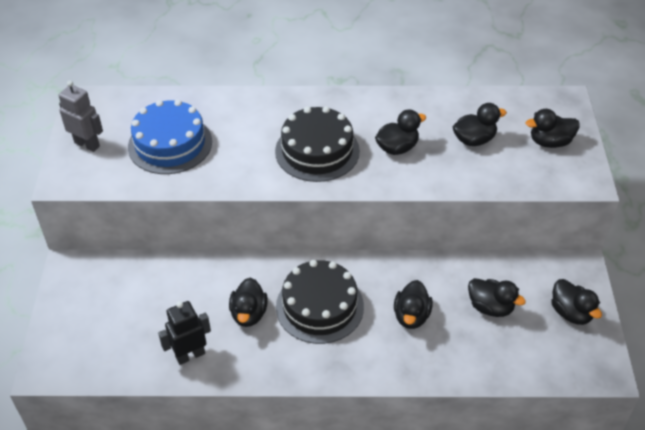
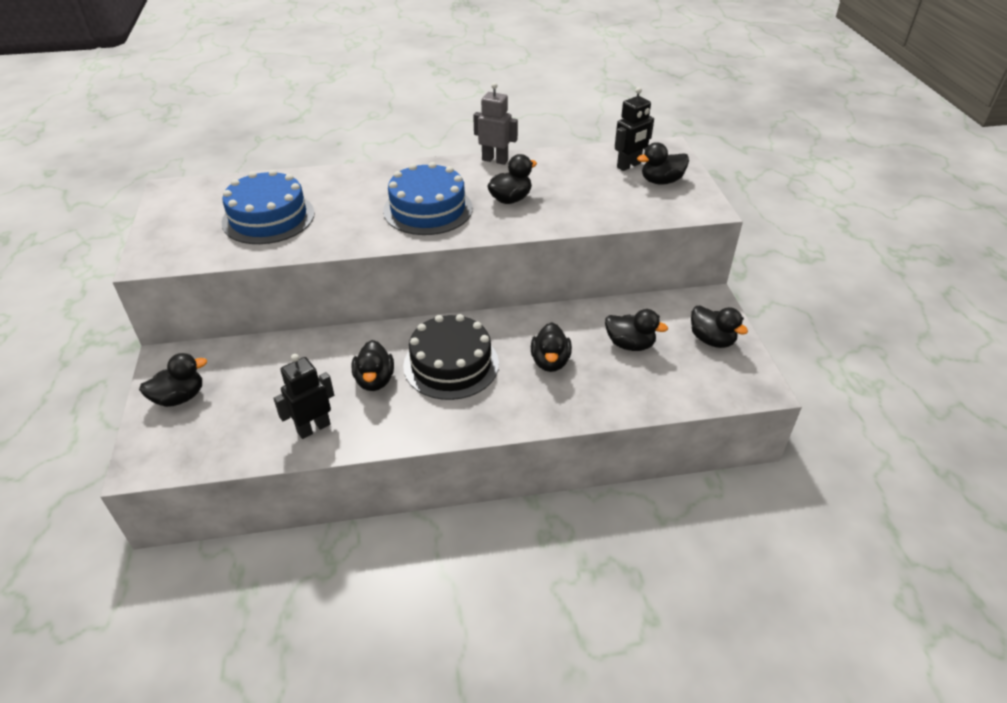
camera: 10 degrees left, 5 degrees down
grey robot [59,80,103,152] -> grey robot moved to [473,82,518,165]
black cake [275,106,360,182] -> blue cake [383,162,473,235]
black duck [453,103,507,146] -> black duck moved to [139,353,207,407]
none -> black robot [615,87,654,171]

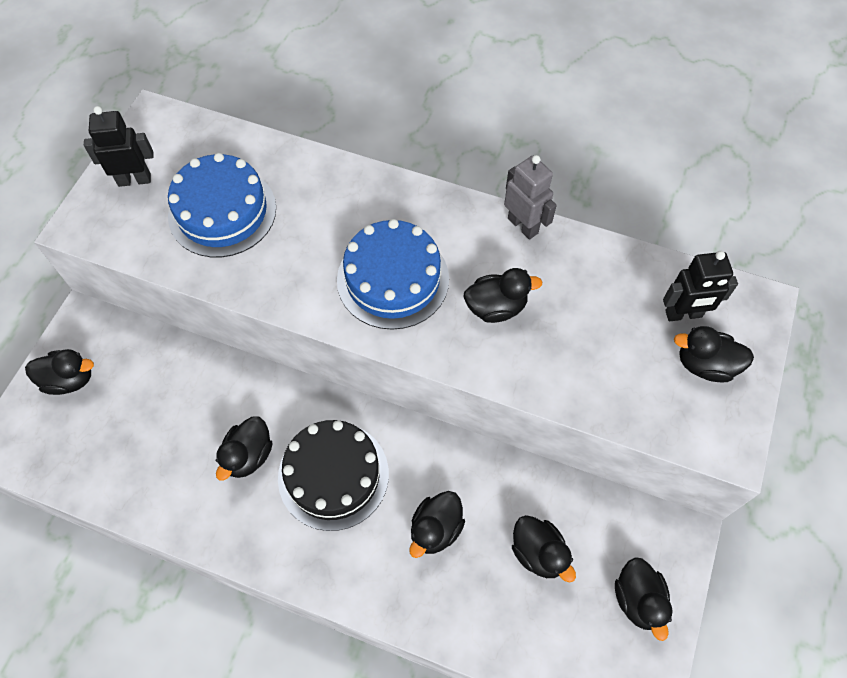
camera: 30 degrees right, 20 degrees up
black robot [273,354,334,439] -> black robot moved to [84,106,154,187]

